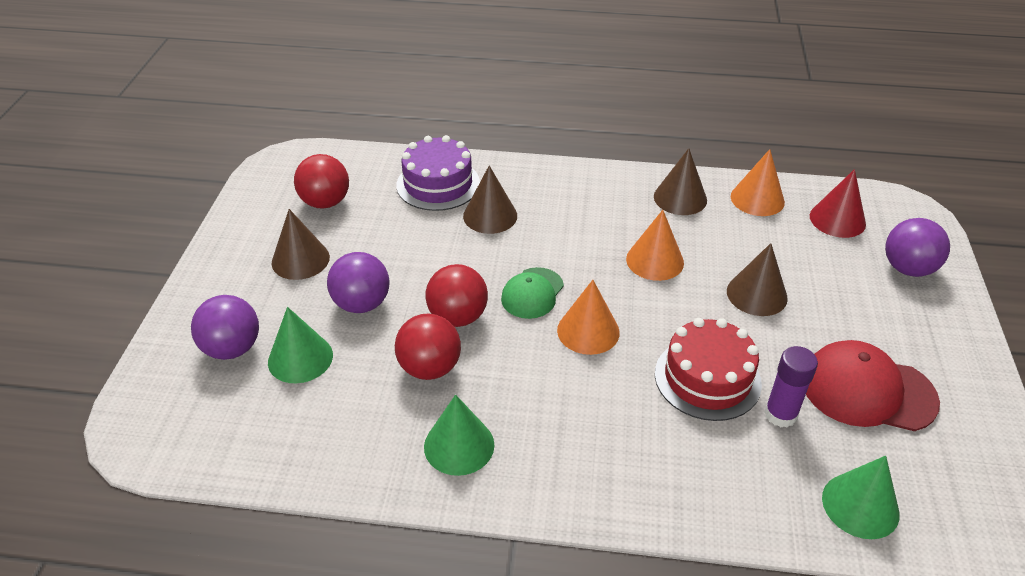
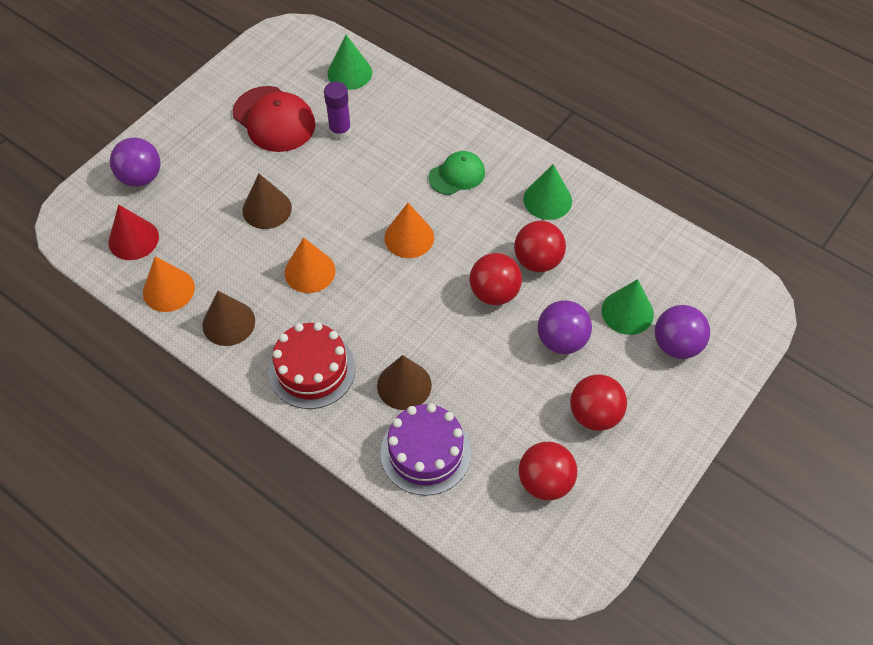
camera: 150 degrees left, 15 degrees up
brown cone [272,209,330,280] -> red ball [570,374,627,431]
green cap [501,267,564,319] -> green cap moved to [428,151,485,195]
red cake [655,318,762,421] -> red cake moved to [269,322,356,409]

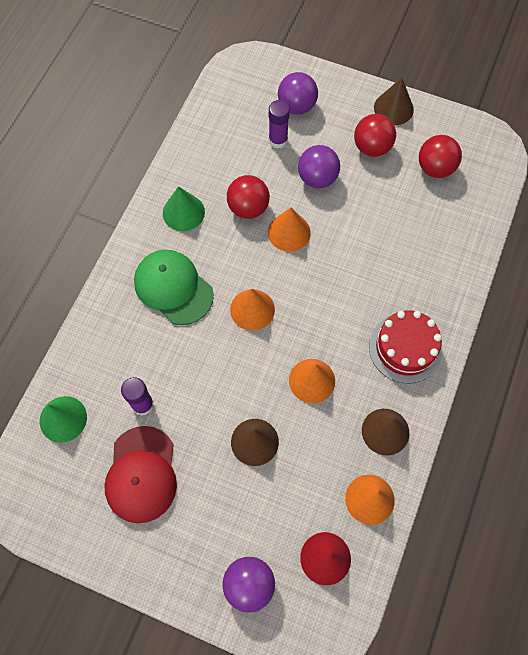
camera: 105 degrees left, 10 degrees up
red cap [233,86,315,152] -> red cap turned 150 degrees clockwise [105,426,177,523]
brown cone [377,355,432,410] -> brown cone moved to [374,78,414,125]
purple cake [380,404,471,496] -> none
green cap [428,151,485,195] -> green cap [134,249,214,325], size x1.61
red ball [470,253,522,305] -> orange cone [268,207,311,252]
green cone [601,279,654,335] -> purple glue stick [269,100,290,148]

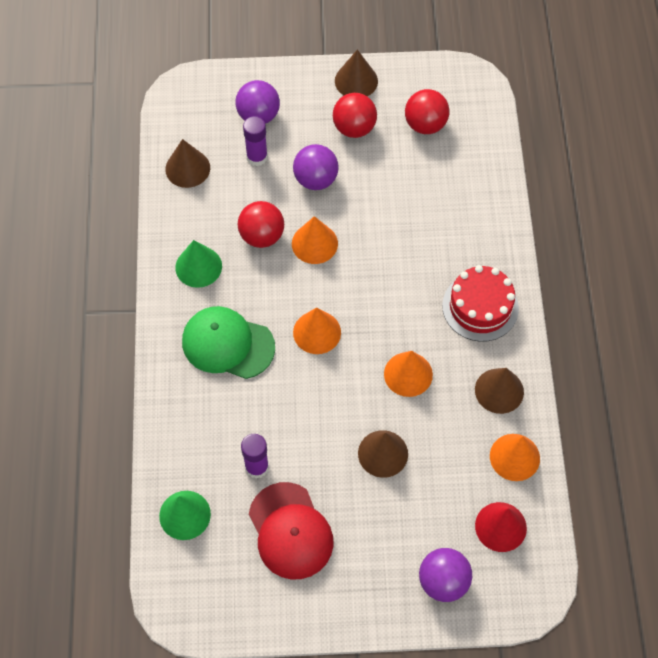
camera: 25 degrees left, 5 degrees down
none -> brown cone [165,139,210,188]

